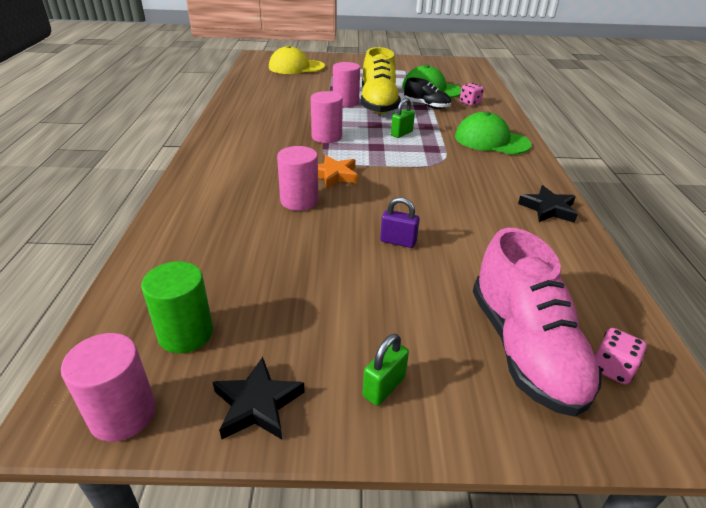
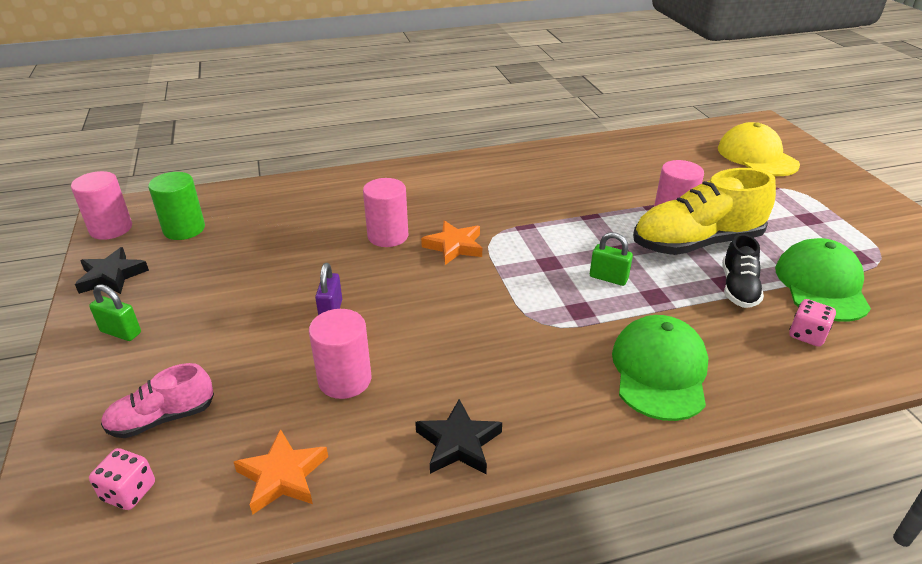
camera: 75 degrees right, 0 degrees up
pink cylinder [311,91,343,143] -> pink cylinder moved to [309,309,371,399]
pink shoe [473,228,602,417] -> pink shoe [101,363,214,438], size x0.54
none -> orange star [234,429,328,515]

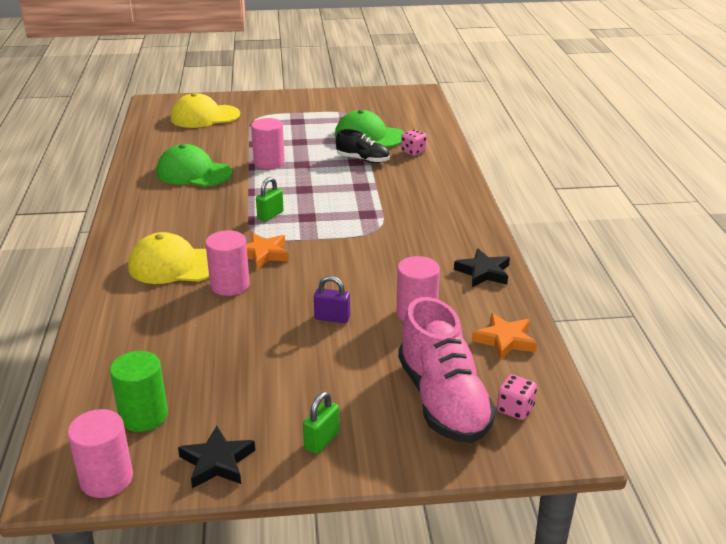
camera: 80 degrees left, 5 degrees down
pink shoe [101,363,214,438] -> pink shoe [398,297,496,443], size x1.85
green padlock [590,232,633,286] -> green padlock moved to [256,177,284,221]
green cap [612,315,708,421] -> green cap moved to [156,144,232,187]
yellow shoe [633,168,776,255] -> none
none -> yellow cap [128,232,209,284]

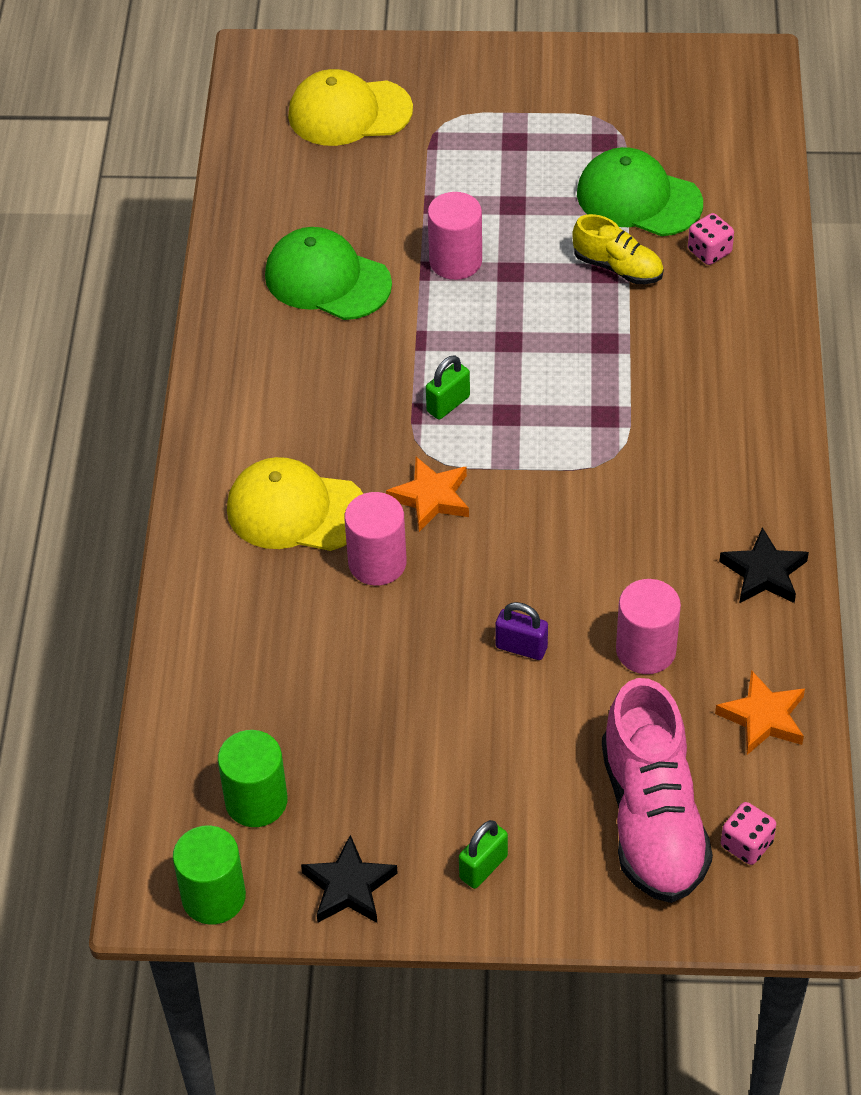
camera: 10 degrees right, 20 degrees up
pink cylinder [67,409,133,498] -> green cylinder [173,826,246,924]
black shoe [336,129,390,163] -> yellow shoe [572,214,664,284]

